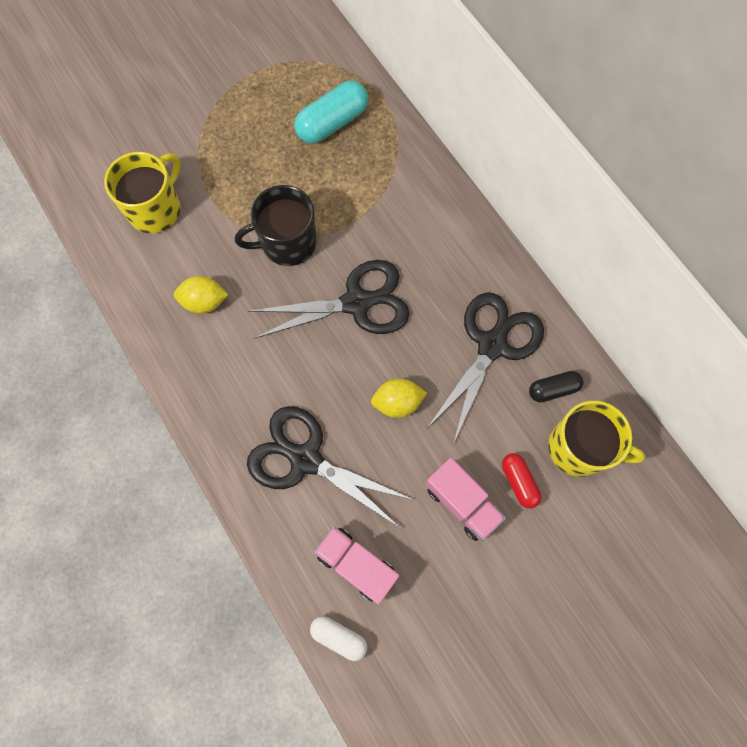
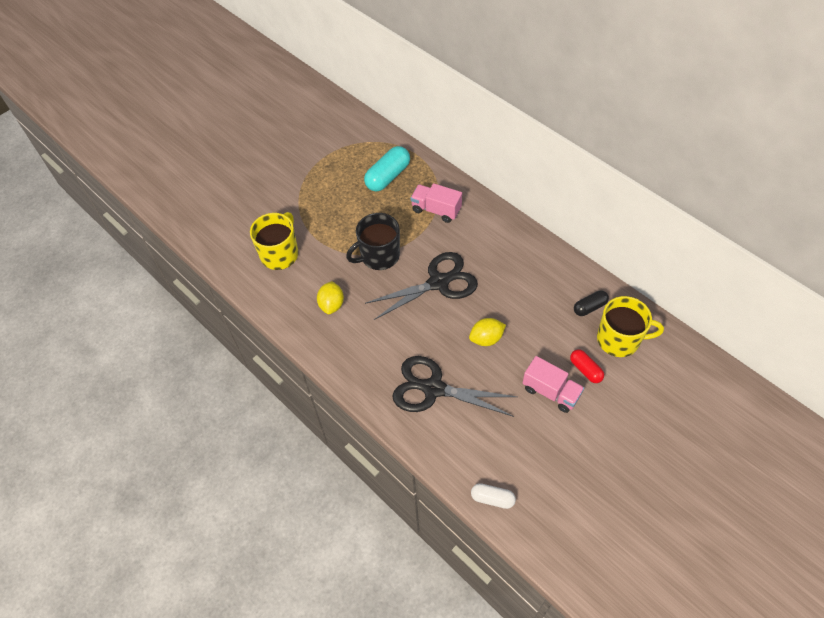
camera: 10 degrees left, 15 degrees down
yellow lemon [174,276,228,314] -> yellow lemon turned 75 degrees counterclockwise [317,281,344,314]
pink truck [314,526,399,605] -> pink truck moved to [411,183,462,223]
black scissors [428,293,544,444] -> none

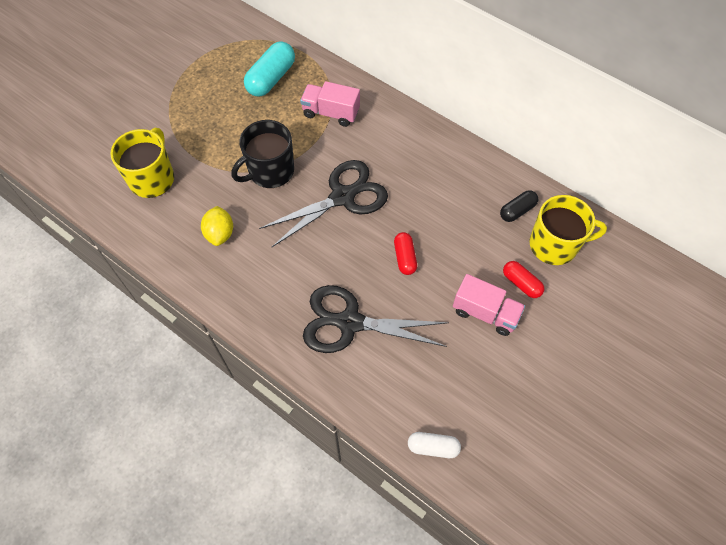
camera: 10 degrees left, 5 degrees up
yellow lemon [469,318,506,346] -> red capsule [394,232,417,275]

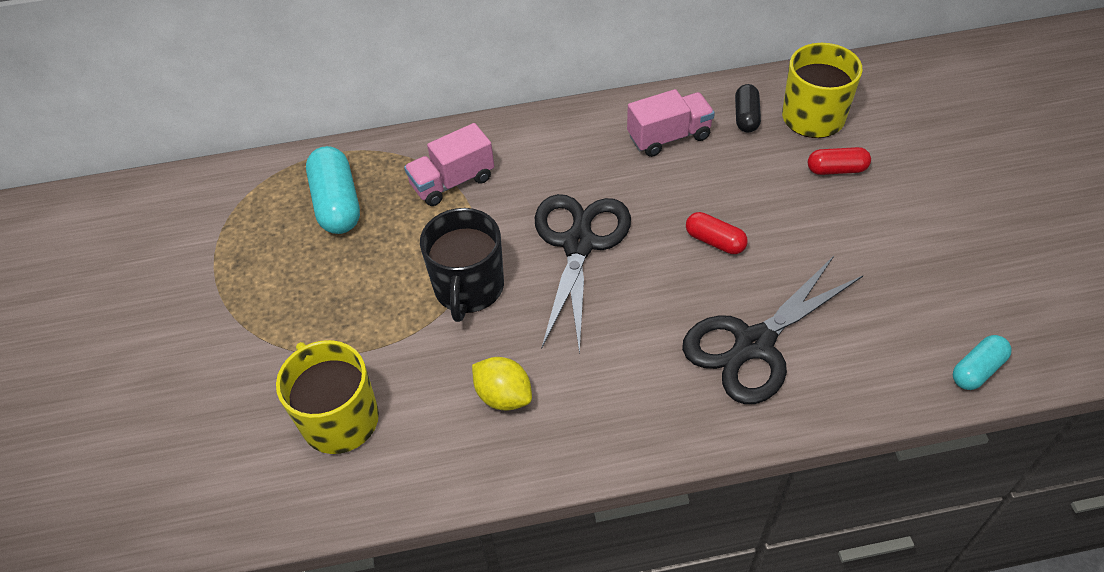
camera: 45 degrees left, 10 degrees down
white capsule [408,432,461,458] -> turquoise capsule [953,335,1012,390]
pink truck [453,274,525,336] -> pink truck moved to [627,89,715,157]

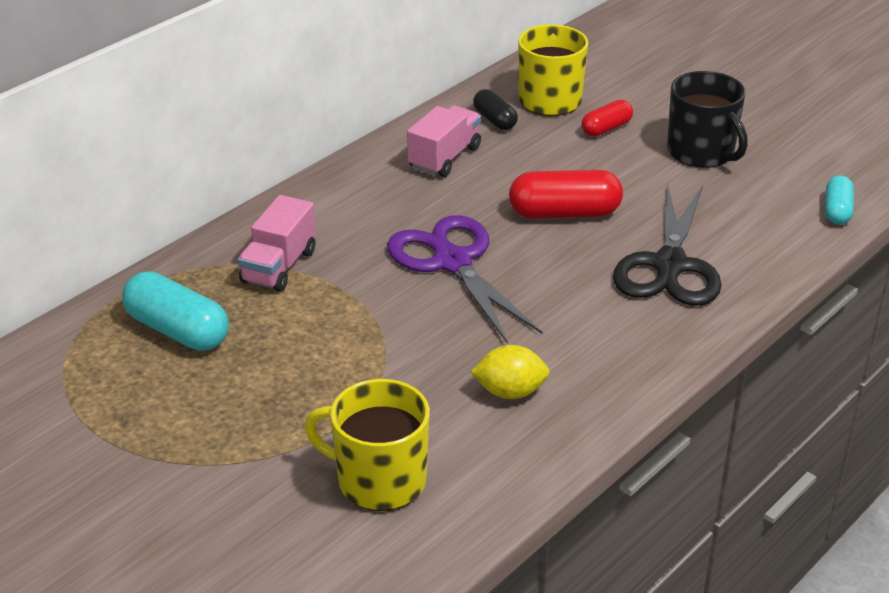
camera: 40 degrees left, 15 degrees down
black mug [420,208,504,322] -> black mug moved to [667,71,748,168]
black scissors [535,194,631,354] -> purple scissors [387,215,543,344]
red capsule [686,212,748,254] -> red capsule [509,170,623,218], size x1.70

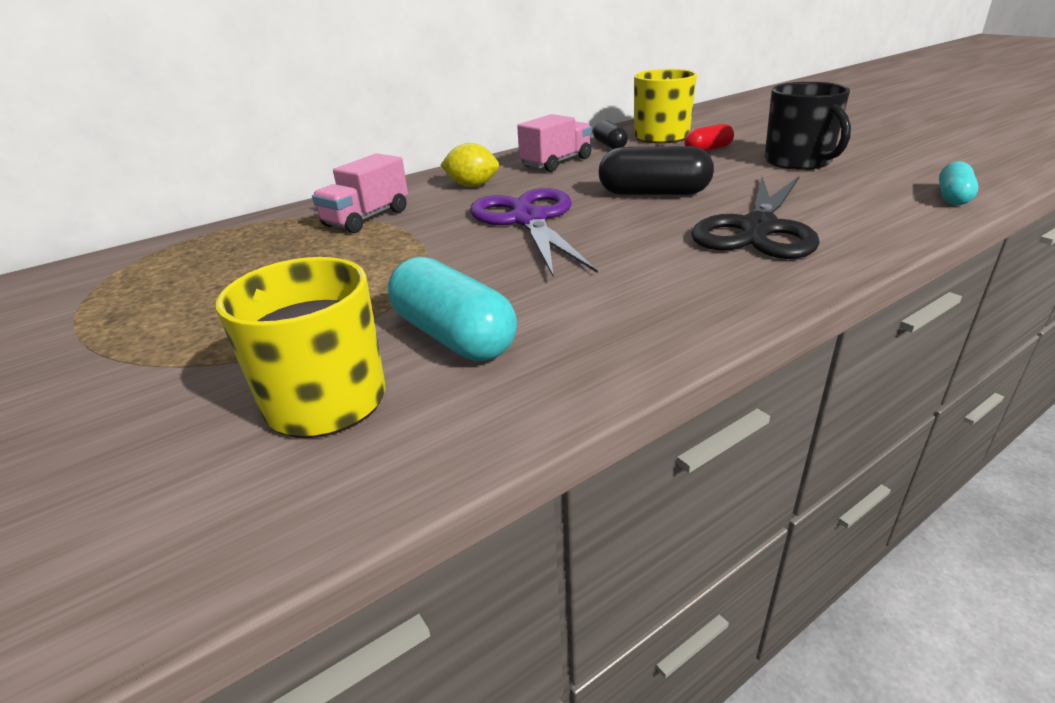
camera: 15 degrees right, 5 degrees down
turquoise capsule [122,271,229,351] -> turquoise capsule moved to [388,256,517,361]
yellow lemon [471,345,550,399] -> yellow lemon moved to [440,143,499,187]
red capsule [509,170,623,218] -> black capsule [598,146,714,195]

